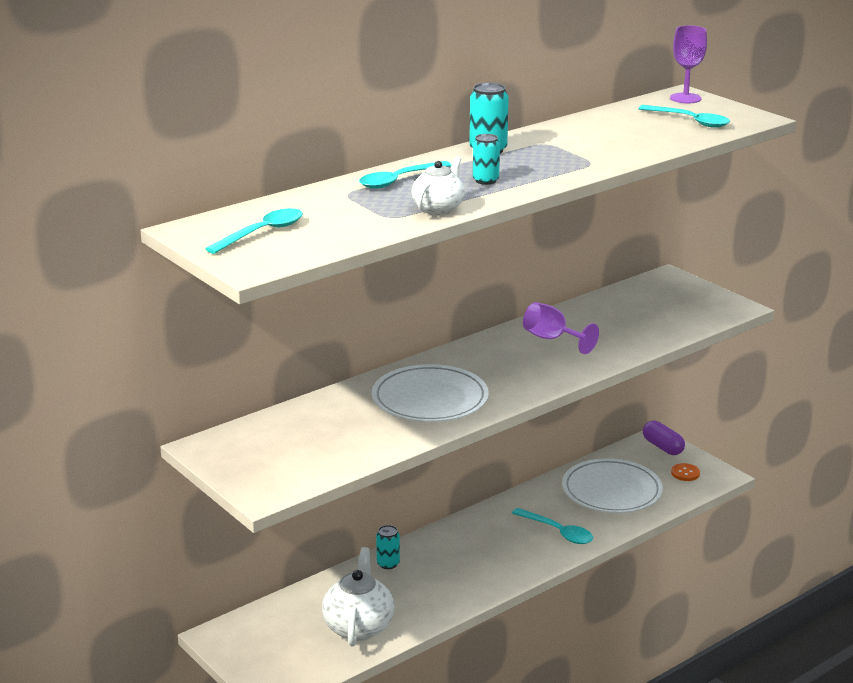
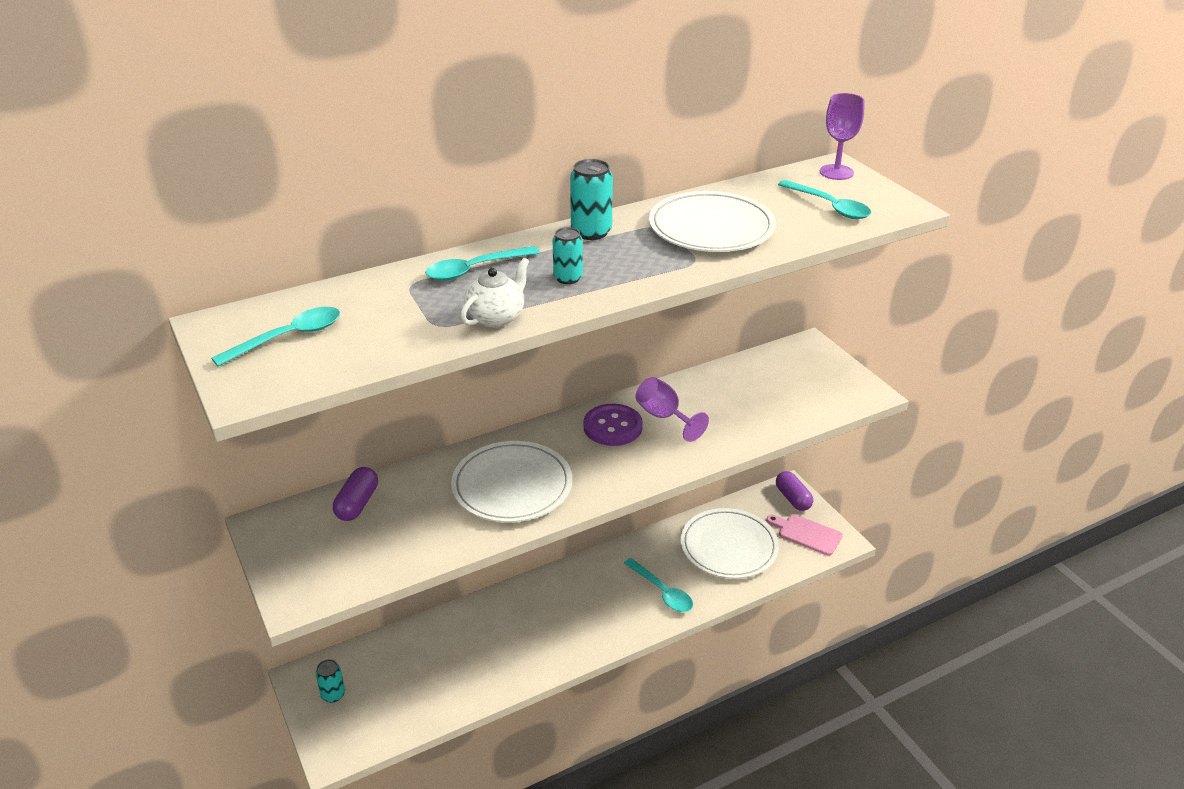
camera: 10 degrees right, 10 degrees up
white teapot [322,547,395,646] -> none
turquoise can [376,525,400,569] -> turquoise can moved to [316,659,345,703]
orange button [671,463,700,481] -> pink cutting board [766,514,843,555]
none -> purple capsule [333,467,378,521]
none -> purple button [584,404,643,446]
none -> white plate [649,191,776,252]

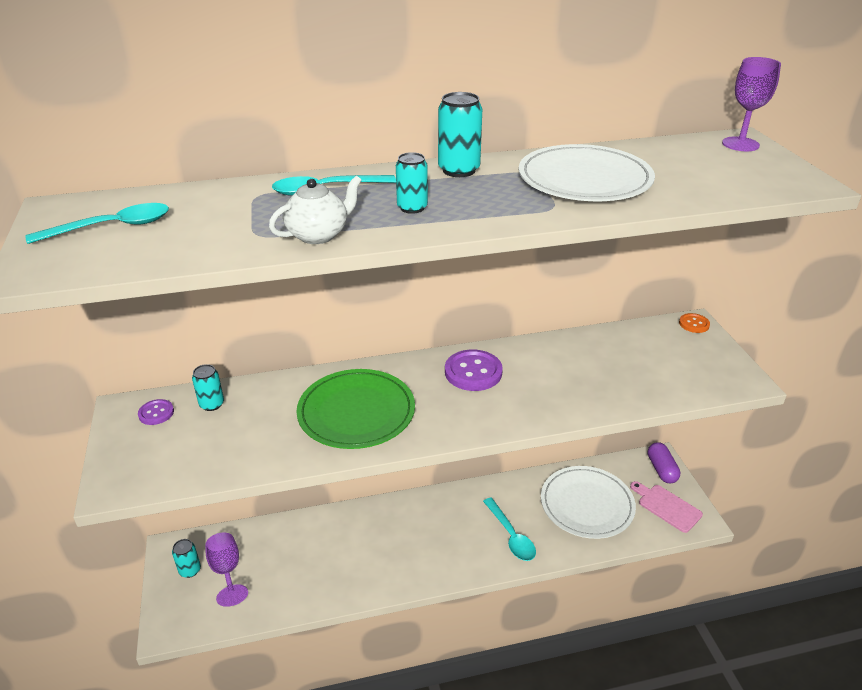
camera: 15 degrees right, 0 degrees up
purple capsule [333,467,378,521] -> turquoise can [192,364,224,411]
white plate [451,441,572,522] -> green plate [296,369,415,449]
purple goblet [636,377,709,442] -> purple goblet moved to [205,533,248,607]
turquoise spoon [778,180,871,219] -> none
none -> purple button [138,399,174,425]
none -> orange button [679,313,710,333]

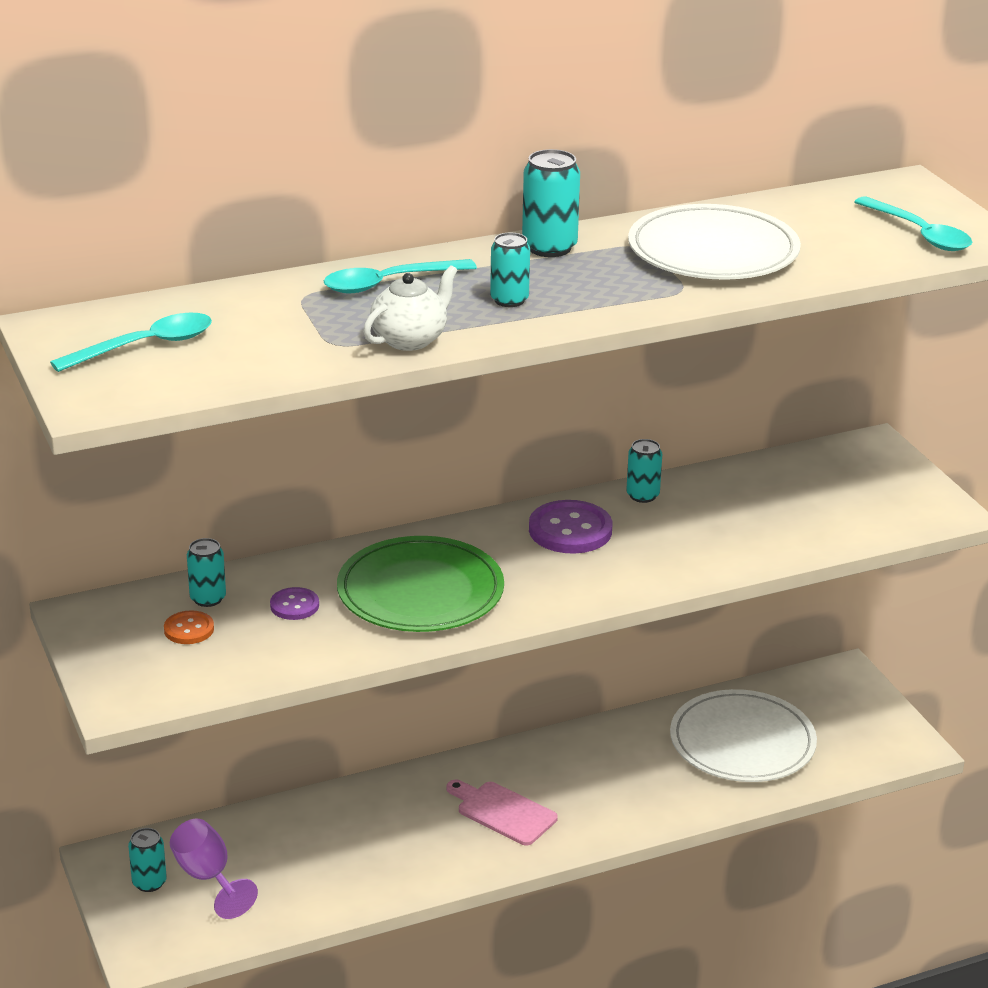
camera: 10 degrees left, 5 degrees down
purple button [138,399,174,425] -> purple button moved to [270,587,319,620]
turquoise spoon [483,498,536,561] -> turquoise spoon moved to [854,196,972,251]
pink cutting board [630,481,703,533] -> pink cutting board moved to [447,780,558,845]
purple capsule [648,442,680,483] -> none
orange button [679,313,710,333] -> orange button moved to [164,610,214,644]
purple goblet [722,57,781,151] -> none
none -> turquoise can [626,439,662,503]

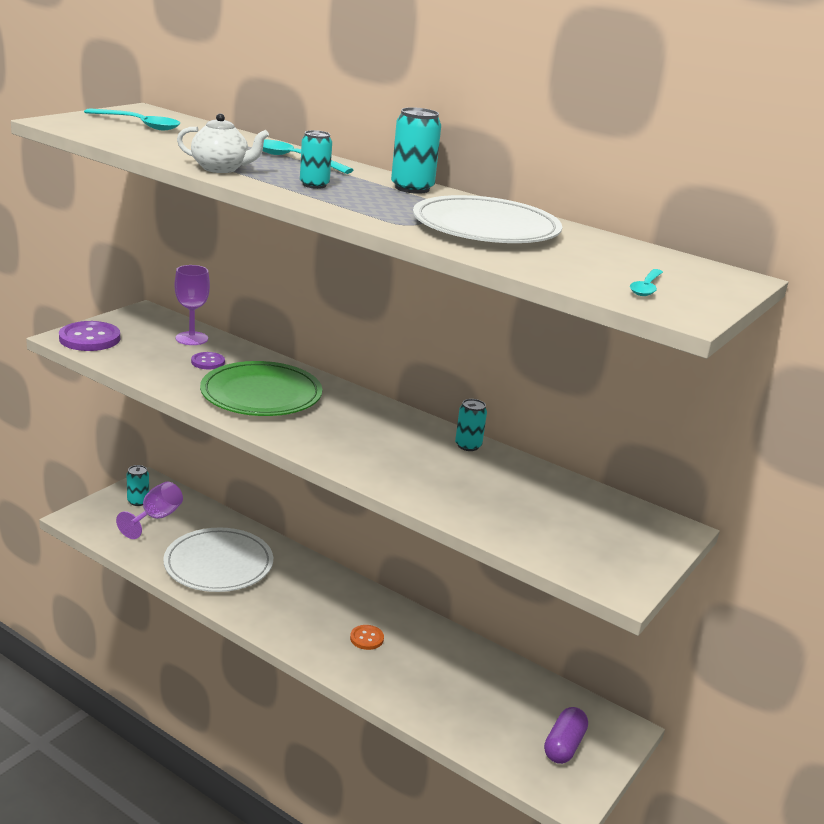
camera: 55 degrees right, 5 degrees down
orange button [164,610,214,644] -> orange button moved to [350,625,384,650]
turquoise can [187,538,226,607] -> purple goblet [174,265,210,345]
pink cutting board [447,780,558,845] -> none
purple button [529,500,612,554] -> purple button moved to [59,321,120,351]
white plate [670,689,817,782] -> white plate moved to [163,527,273,592]
turquoise spoon [854,196,972,251] -> turquoise spoon [630,269,663,296], size x0.62
none -> purple capsule [544,707,588,764]

